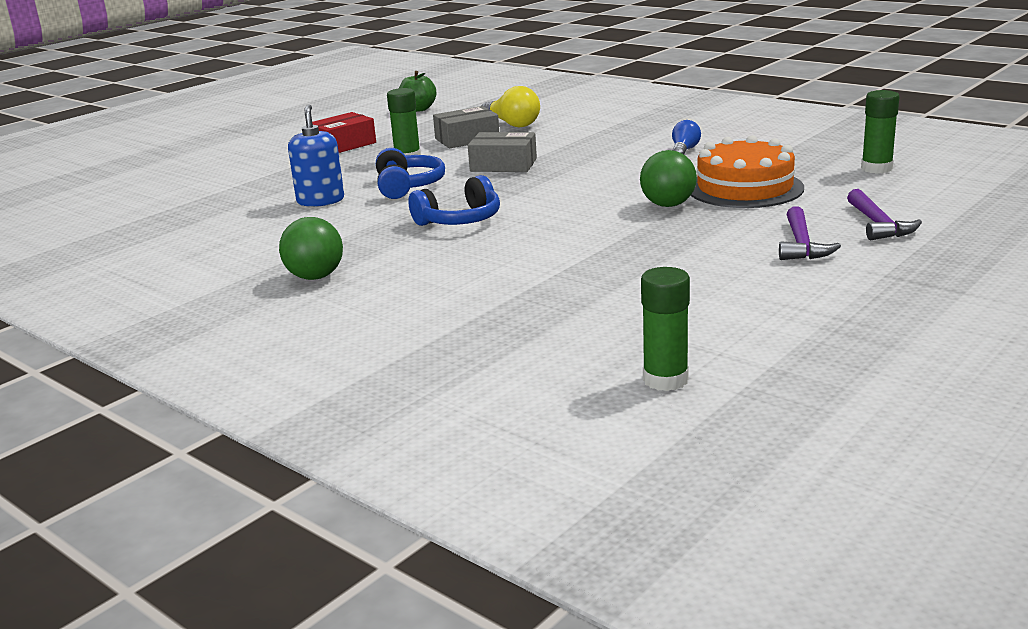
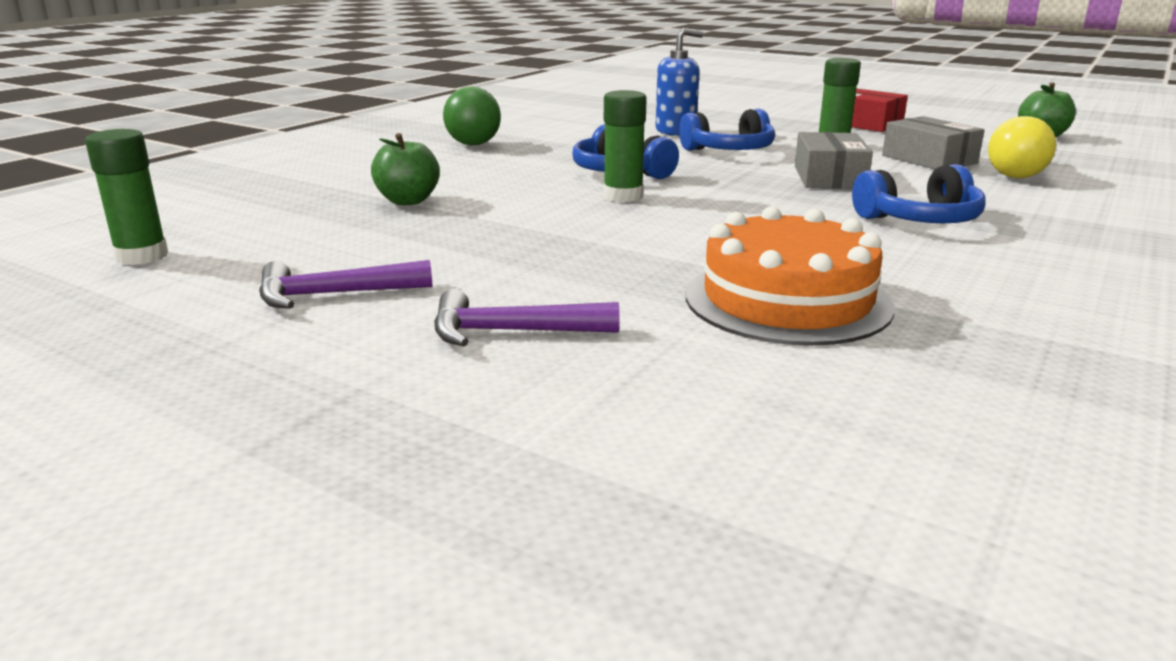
camera: 80 degrees right, 0 degrees up
green ball [640,150,697,207] -> none
blue light bulb [672,120,701,154] -> none
purple hammer [847,189,922,240] -> purple hammer moved to [259,260,432,309]
green glue stick [861,90,900,174] -> green glue stick moved to [604,90,647,202]
none -> green apple [371,133,440,205]
none -> blue headphones [852,164,986,223]

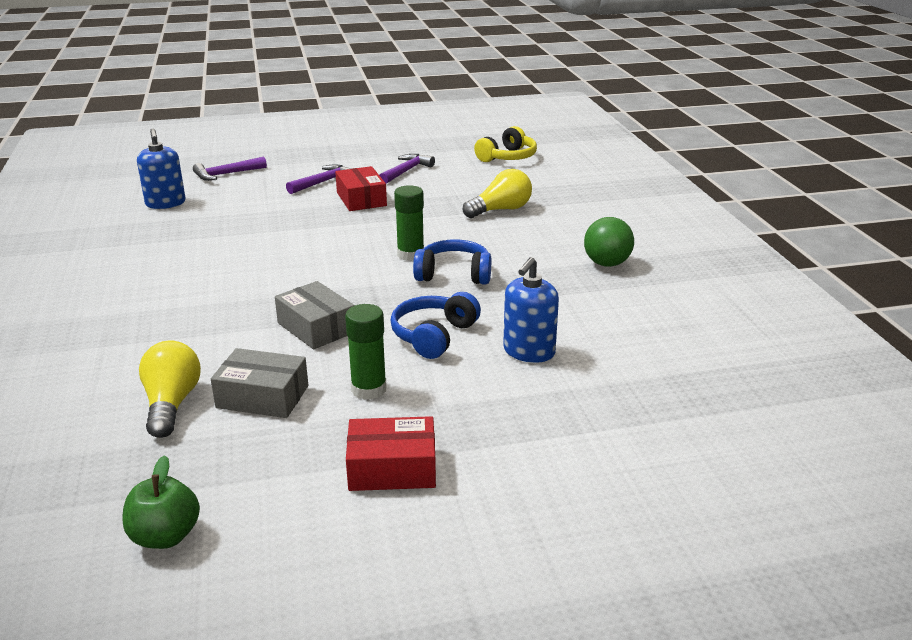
camera: 135 degrees right, 5 degrees up
green glue stick [85,129,169,265] -> yellow headphones [474,126,537,162]
green apple [371,133,440,205] -> yellow light bulb [462,169,532,218]
orange cake [686,206,895,346] -> none
blue headphones [852,164,986,223] -> none
none -> blue soap dispenser [137,128,186,209]
none -> purple hammer [193,157,267,181]
none -> red box [335,166,387,211]

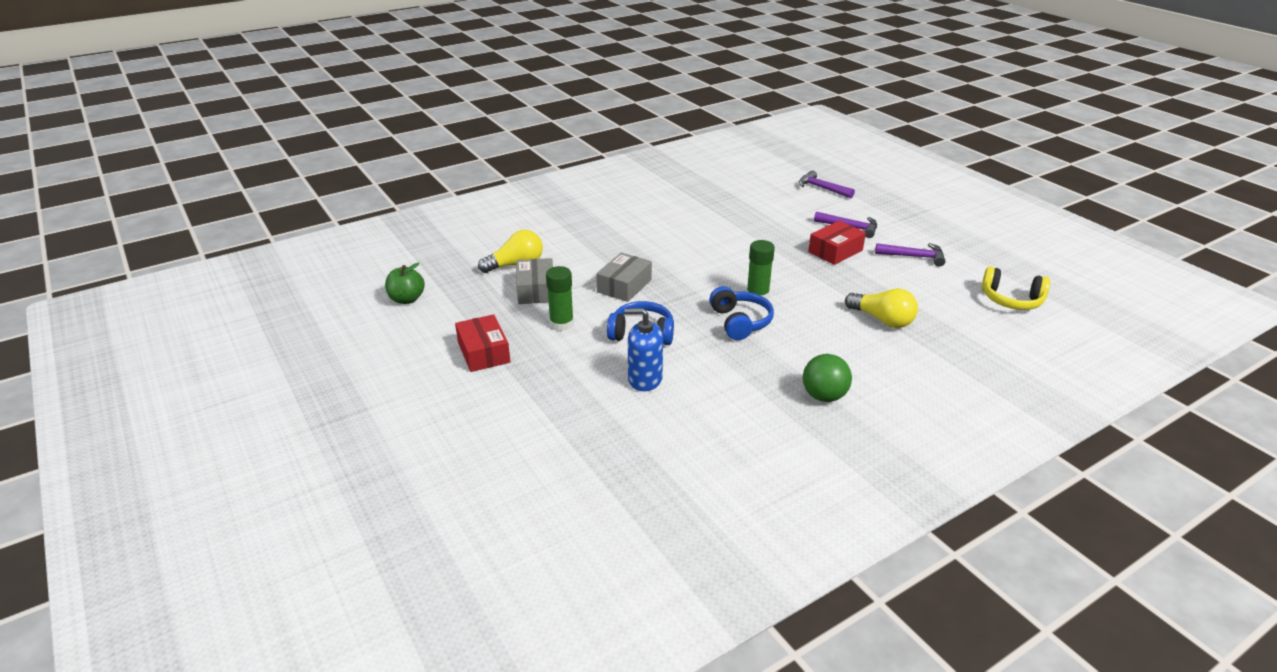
camera: 70 degrees right, 5 degrees up
blue soap dispenser [137,128,186,209] -> none

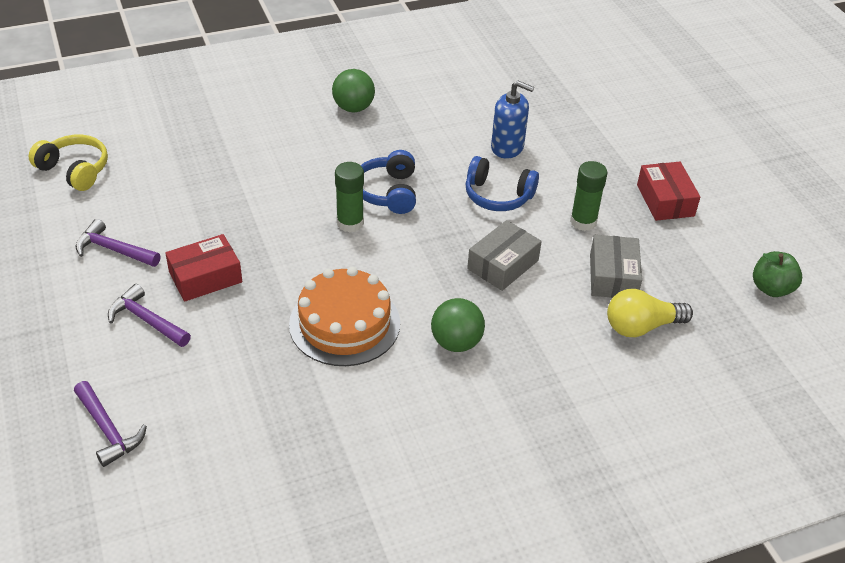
camera: 170 degrees left, 10 degrees up
yellow light bulb [845,288,918,328] -> none
none -> orange cake [289,266,400,366]
none -> green ball [431,298,485,352]

